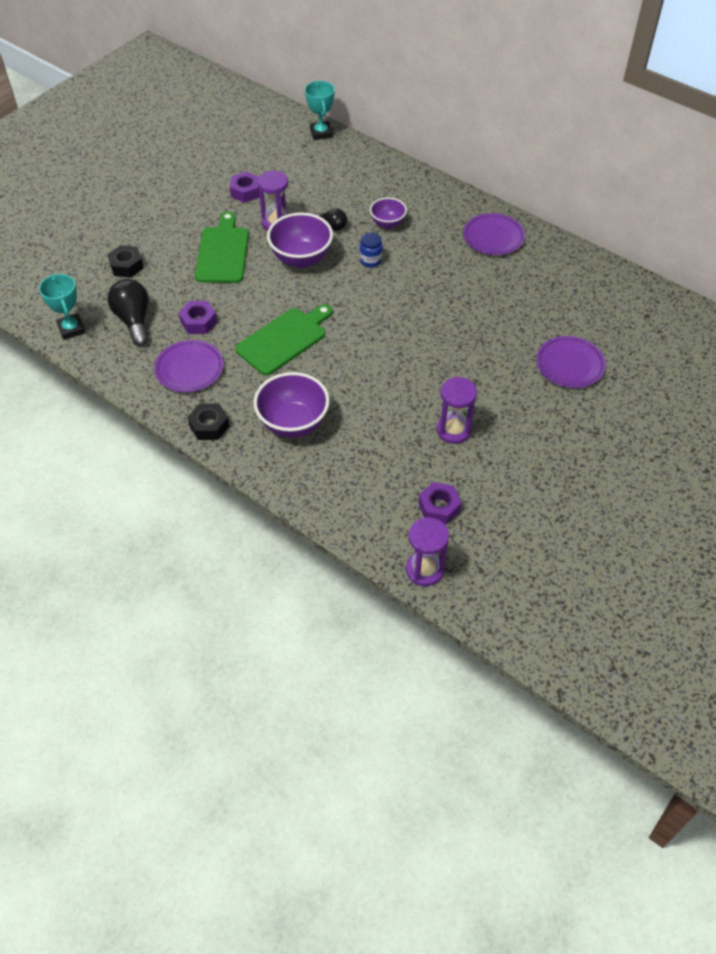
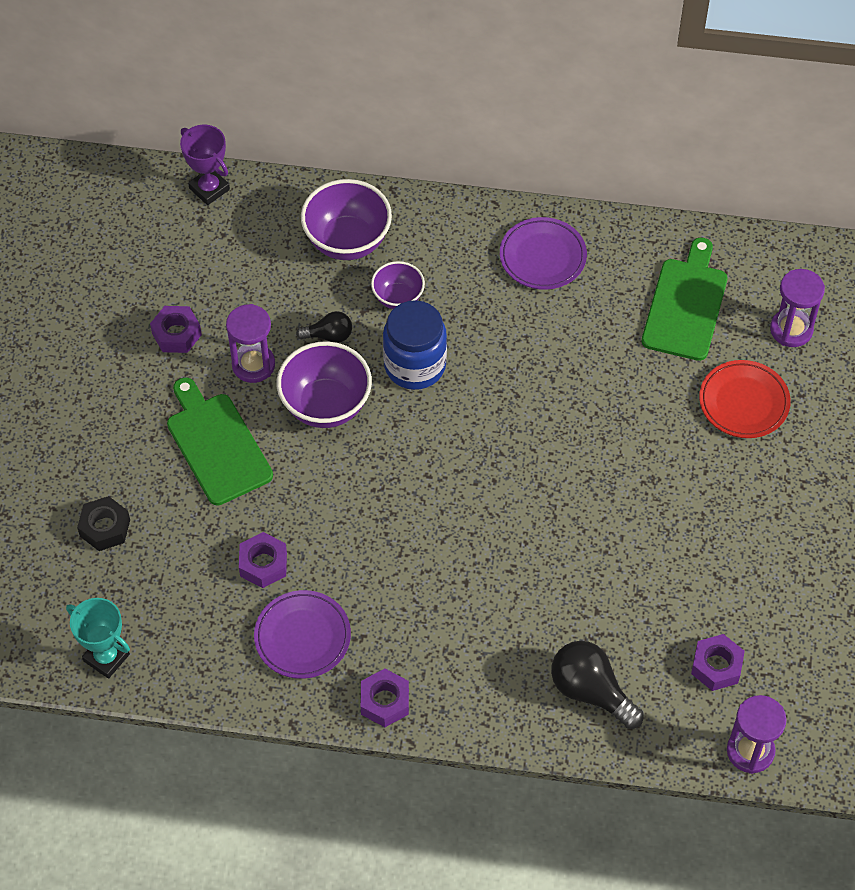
camera: 30 degrees left, 5 degrees up
black light bulb [108,279,149,346] -> black light bulb moved to [551,641,644,729]
black nut [187,403,229,440] -> purple nut [361,669,409,727]
green cutting board [235,304,333,375] -> green cutting board moved to [642,238,728,361]
purple bowl [254,372,330,438] -> purple bowl moved to [301,179,392,260]
turquoise trophy [305,81,335,140] -> purple trophy [180,125,230,205]
blue jar [360,233,383,267] -> blue jar [383,300,447,390], size x1.93
purple hourglass [437,377,477,444] -> purple hourglass moved to [770,269,825,347]
purple plate [536,336,606,388] -> red plate [699,360,791,438]

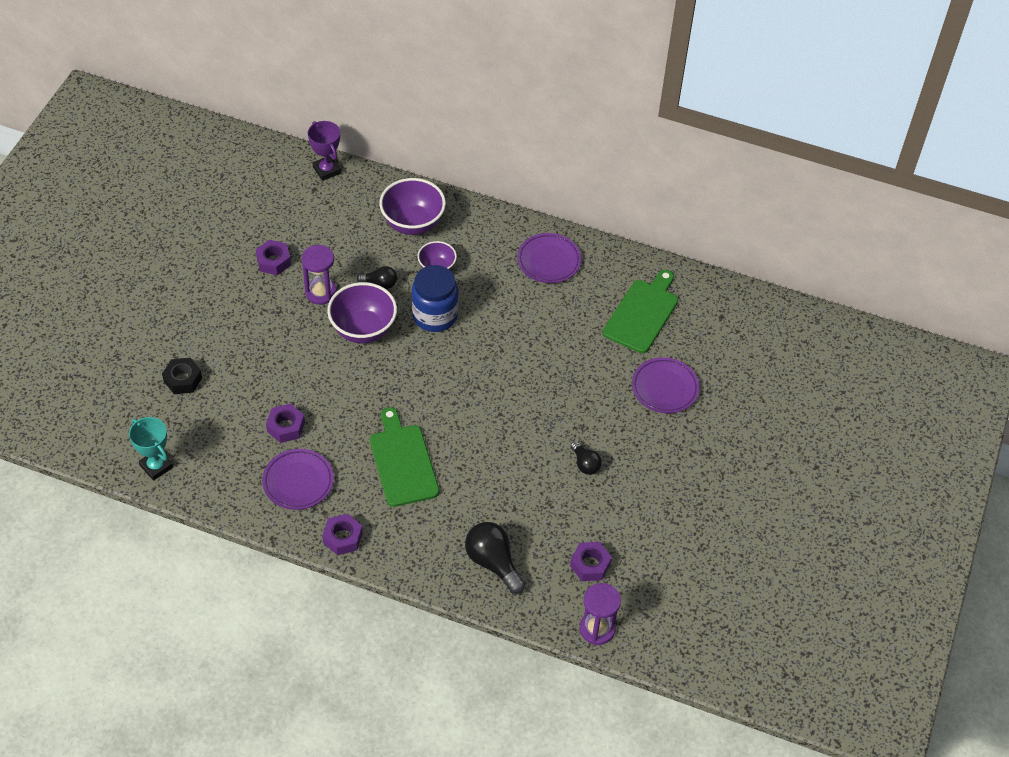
camera: 10 degrees right, 5 degrees down
green cutting board [167,377,273,506] -> green cutting board moved to [370,407,439,507]
red plate [699,360,791,438] -> purple plate [632,357,700,413]
purple hourglass [770,269,825,347] -> none
none -> black light bulb [571,441,602,475]

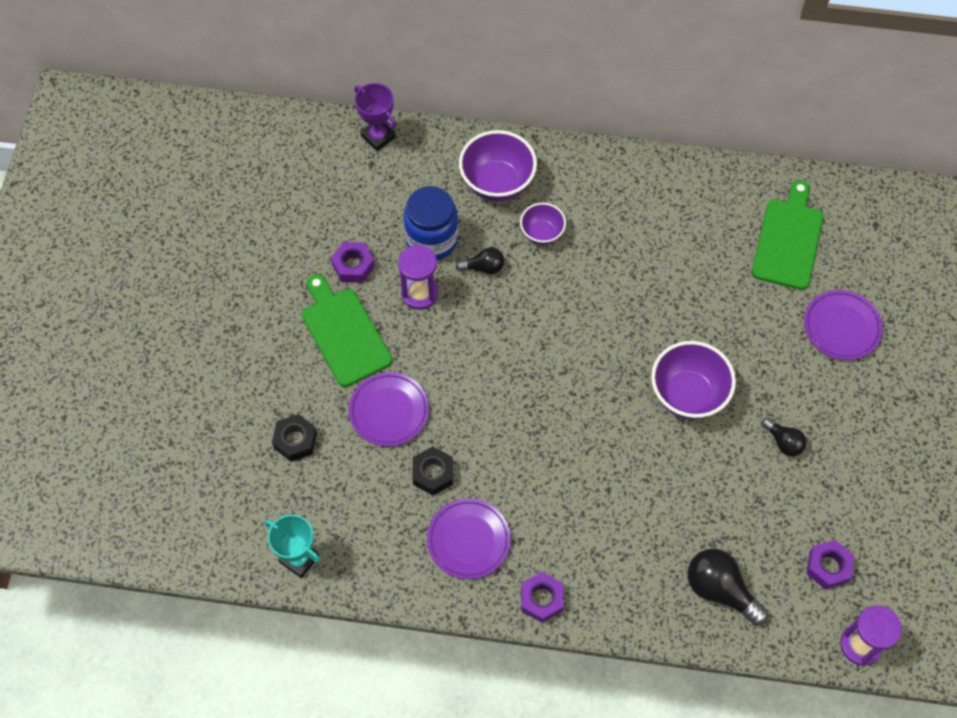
camera: 10 degrees left, 10 degrees up
purple nut [266,404,305,443] -> black nut [412,447,453,495]
purple bowl [327,282,397,344] -> purple bowl moved to [651,341,736,420]
green cutting board [370,407,439,507] -> green cutting board moved to [302,274,392,387]
blue jar [412,265,458,332] -> blue jar moved to [404,186,458,260]
purple plate [517,233,581,283] -> purple plate moved to [349,372,429,447]

